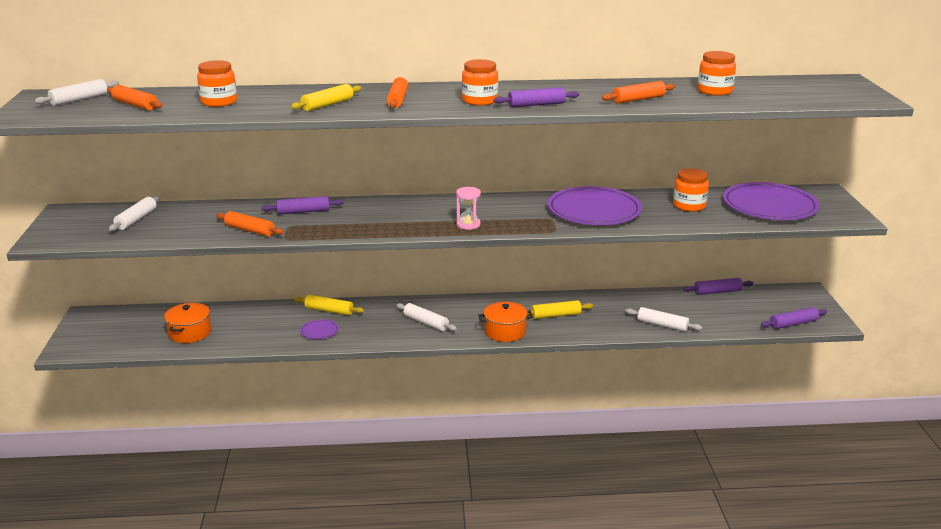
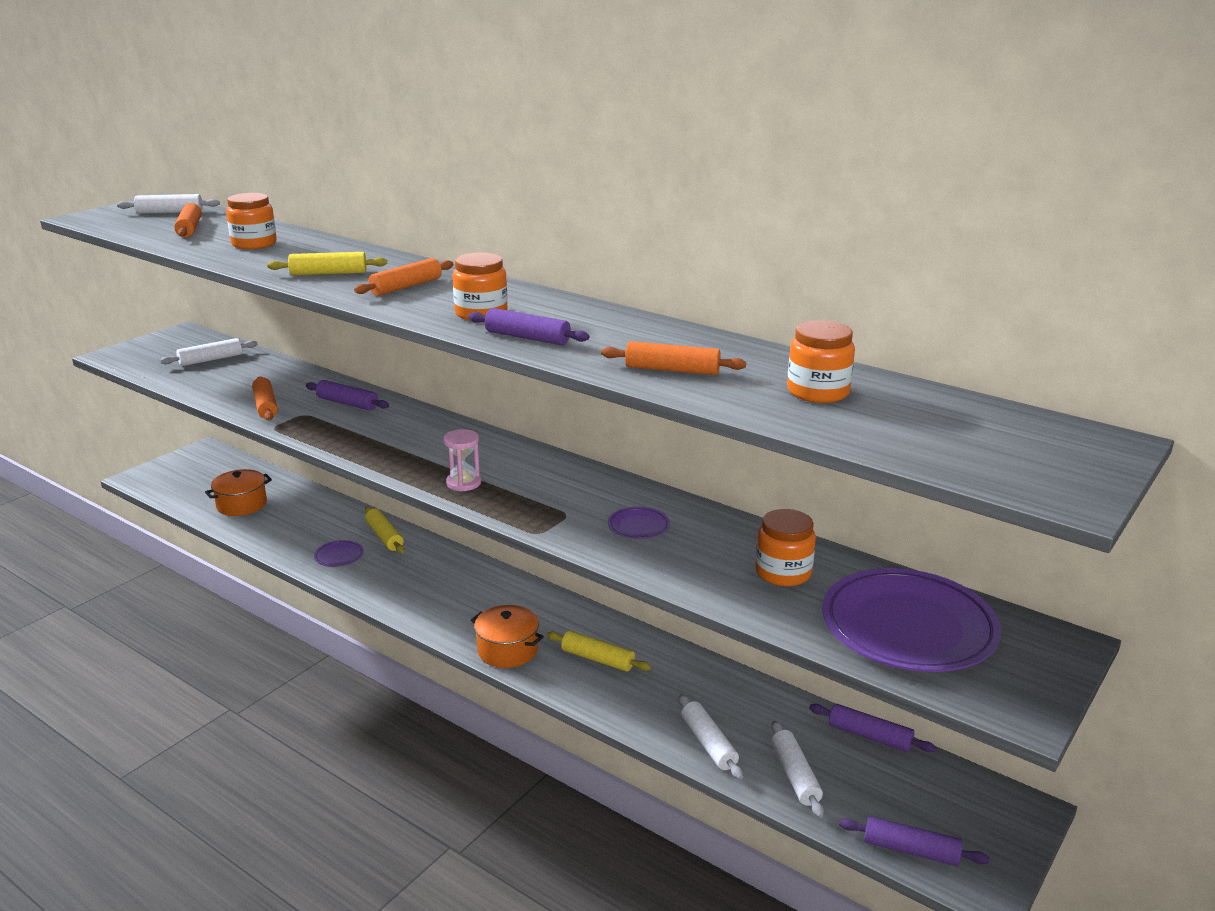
camera: 40 degrees right, 0 degrees up
white rolling pin [396,303,457,331] -> white rolling pin moved to [771,721,824,818]
purple plate [547,186,642,225] -> purple plate [608,507,670,539], size x0.42

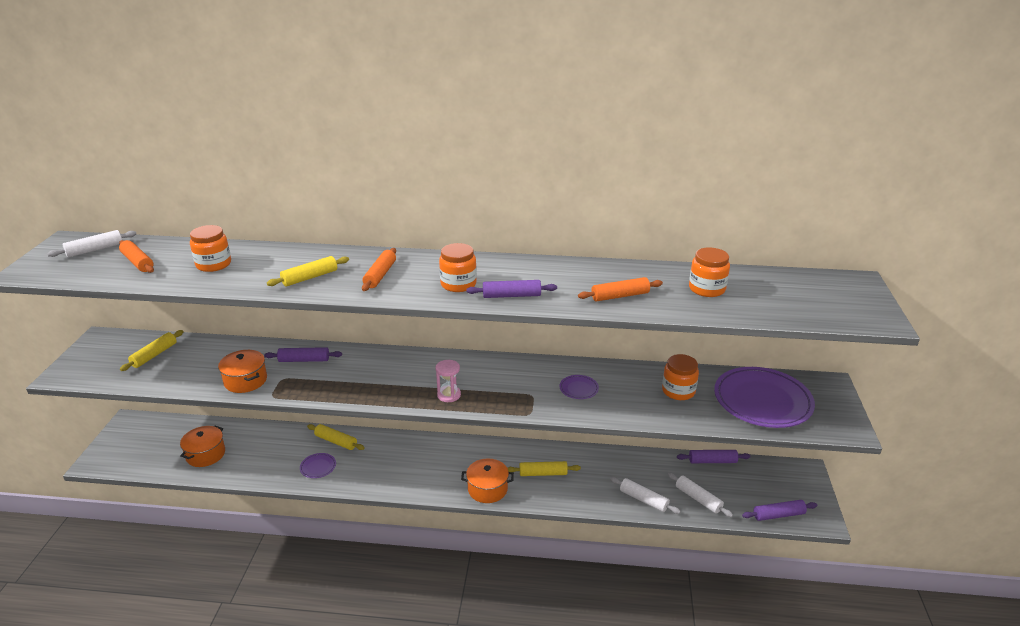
camera: 30 degrees left, 5 degrees up
white rolling pin [160,338,257,366] -> yellow rolling pin [120,330,184,371]
orange rolling pin [252,376,278,420] -> orange pot [218,350,267,393]

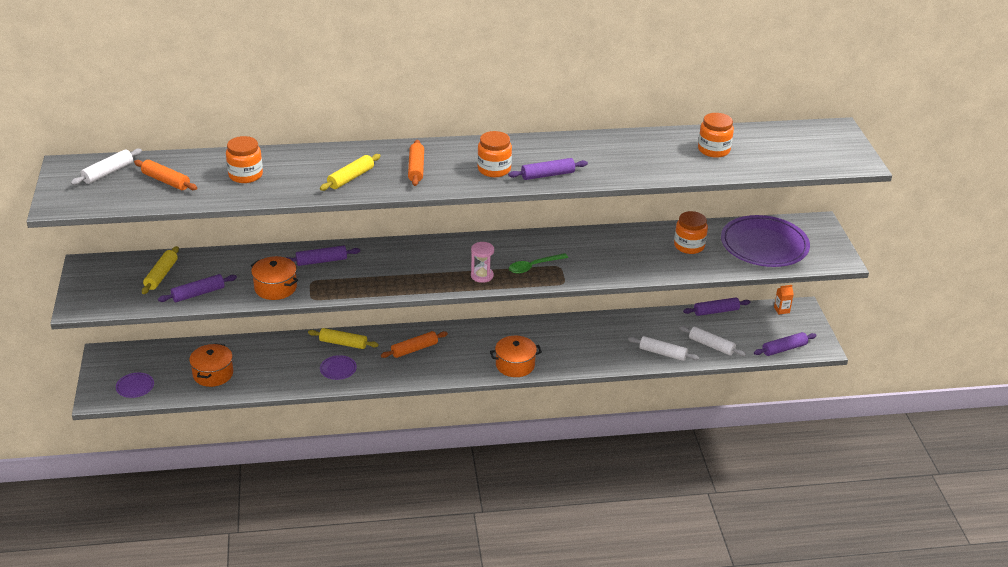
camera: 15 degrees left, 5 degrees up
yellow rolling pin [508,461,581,476] -> none
purple plate [559,375,599,399] -> purple plate moved to [116,373,154,398]
orange rolling pin [578,277,663,302] -> orange rolling pin moved to [381,331,448,358]
none -> purple rolling pin [158,274,237,302]
none -> green spoon [509,253,568,273]
none -> orange carton [774,285,794,314]

